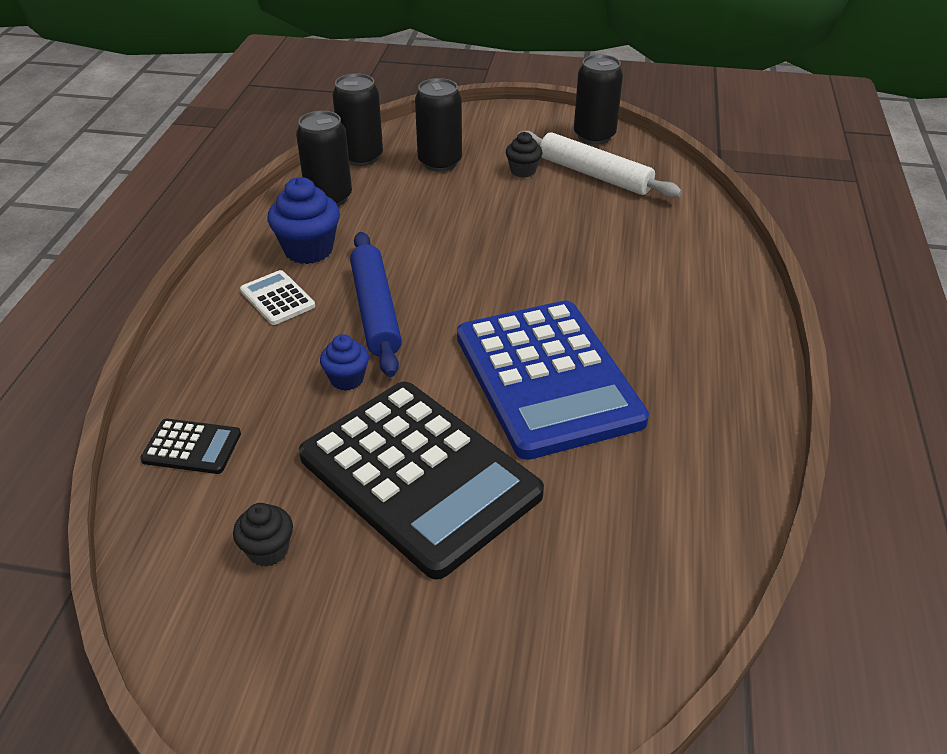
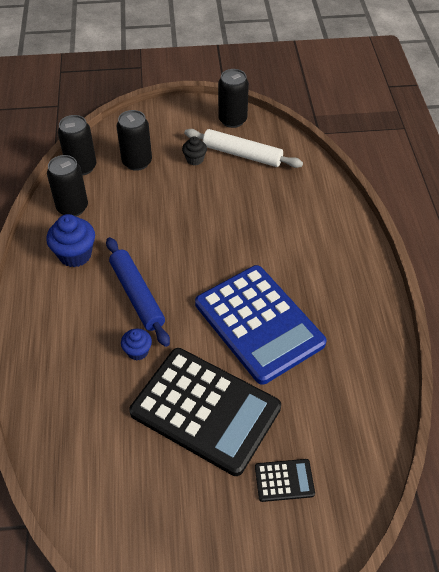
camera: 15 degrees left, 10 degrees up
black calculator [140,419,241,474] -> black calculator moved to [255,459,315,502]
black cupcake [233,503,293,567] -> none
white calculator [240,270,315,325] -> none

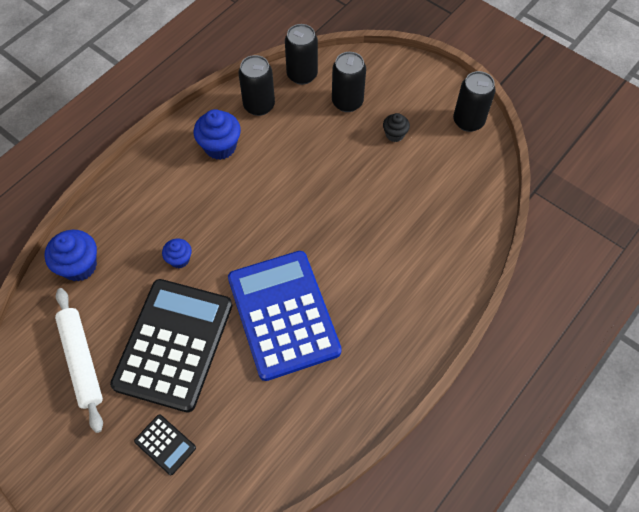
camera: 45 degrees right, 10 degrees up
blue rolling pin [106,237,170,347] -> none
black calculator [129,348,281,476] -> black calculator turned 150 degrees counterclockwise [110,279,232,413]
white rolling pin [184,129,303,168] -> white rolling pin moved to [55,288,103,433]
blue calculator [195,265,327,385] -> blue calculator turned 150 degrees clockwise [228,251,342,381]
none -> blue cupcake [45,230,97,282]

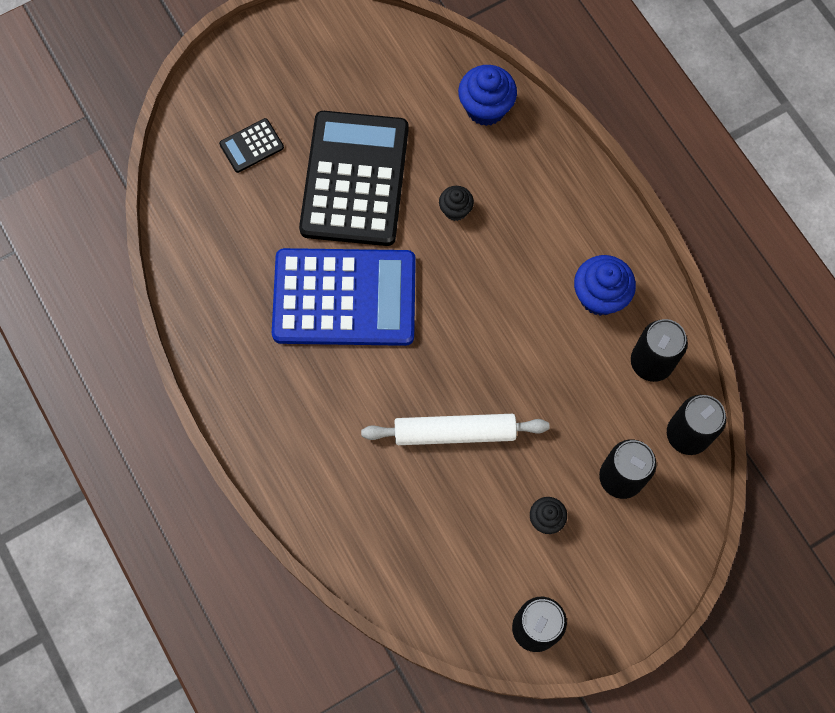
camera: 110 degrees right, 10 degrees up
white rolling pin [55,288,103,433] -> white rolling pin moved to [361,414,550,445]
black calculator [110,279,232,413] -> black calculator turned 120 degrees counterclockwise [299,111,409,246]
blue cupcake [162,238,192,268] -> black cupcake [439,186,474,221]

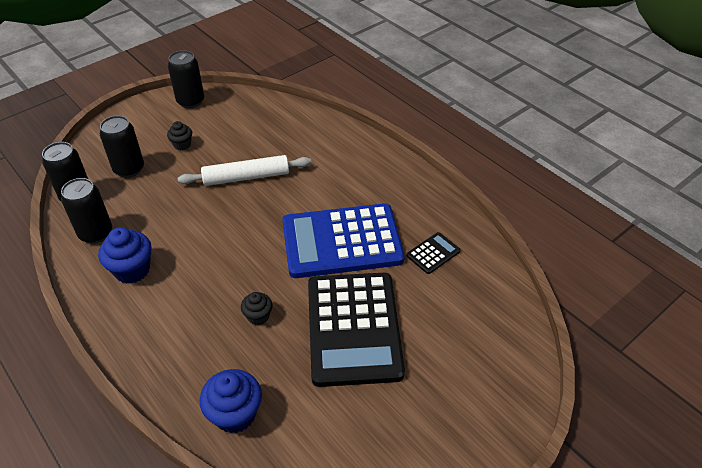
camera: 170 degrees right, 25 degrees down
black calculator [219,118,284,173] -> black calculator moved to [407,232,460,274]

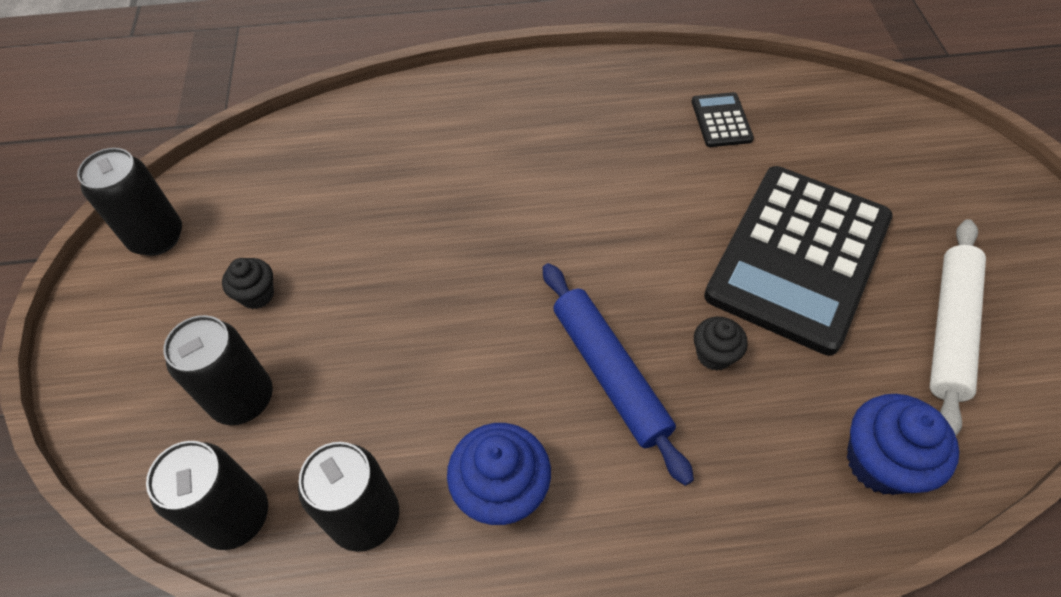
camera: 55 degrees left, 10 degrees up
white rolling pin [177,155,312,186] -> white rolling pin moved to [930,219,986,435]
blue calculator [282,203,405,278] -> none
black calculator [308,273,405,387] -> black calculator turned 90 degrees clockwise [704,166,893,356]
none -> blue rolling pin [543,263,694,486]

